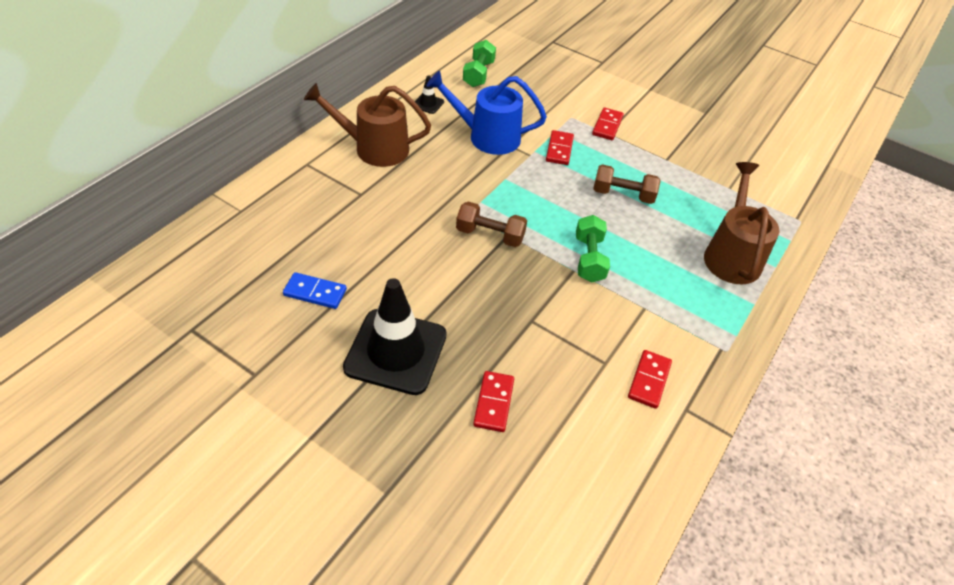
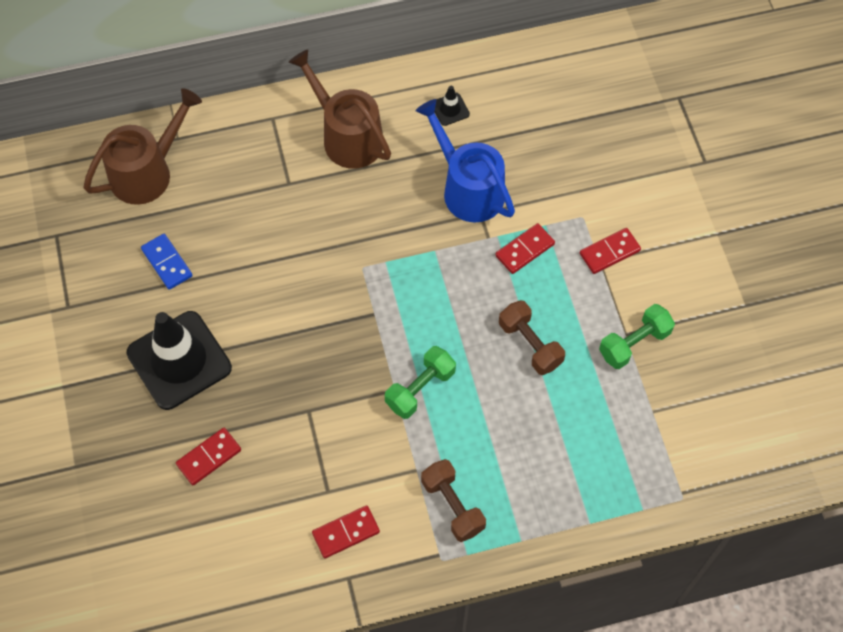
camera: 45 degrees right, 15 degrees up
brown dumbbell [456,202,527,247] -> brown dumbbell moved to [421,459,486,542]
green dumbbell [463,40,496,87] -> green dumbbell moved to [599,304,675,369]
brown watering can [704,162,779,284] -> brown watering can moved to [84,88,202,205]

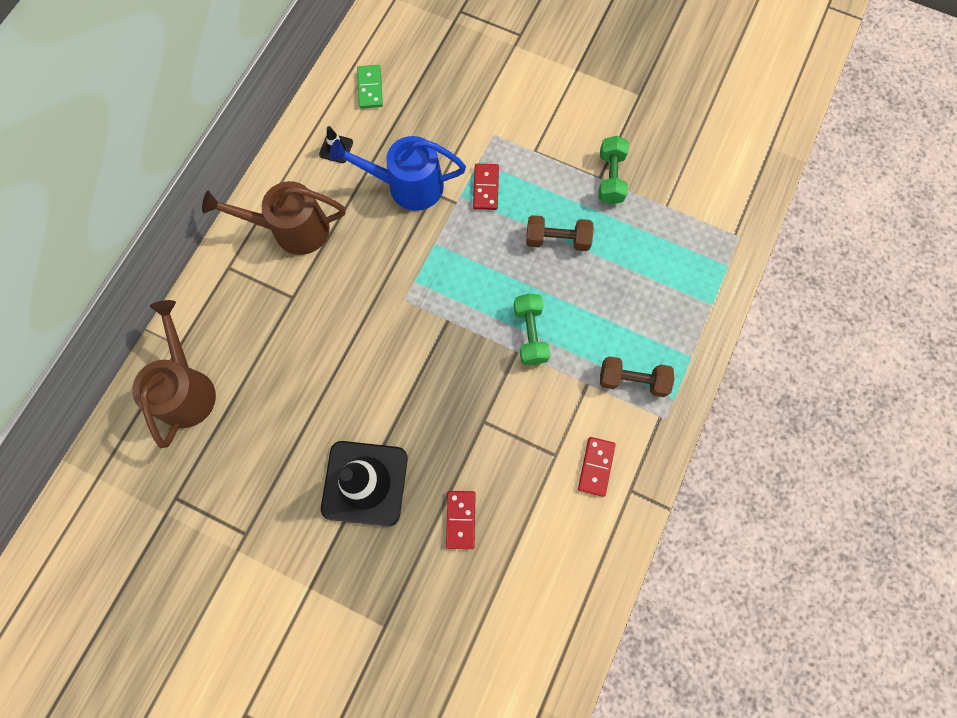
camera: 50 degrees left, 10 degrees up
blue domino [141,234,193,290] -> none
red domino [580,228,641,274] -> none
none -> green domino [357,65,383,109]

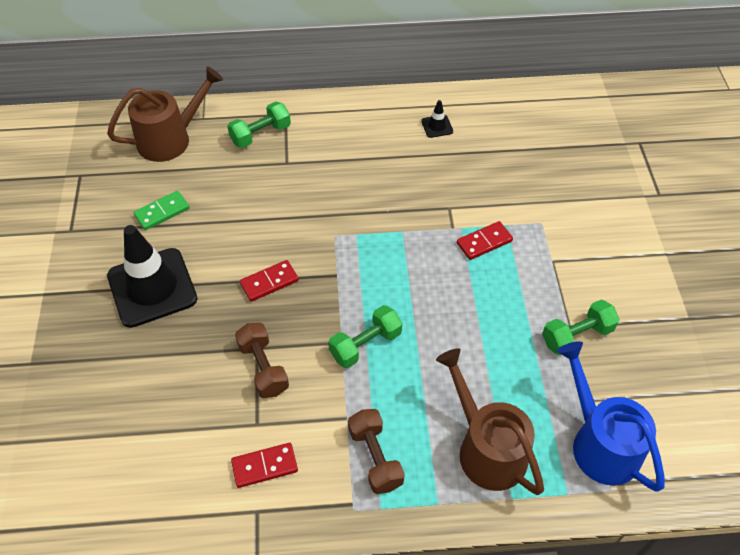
camera: 60 degrees right, 20 degrees down
brown watering can [202,181,345,255] -> brown watering can moved to [436,348,544,495]
blue watering can [329,136,466,211] -> blue watering can moved to [557,341,665,492]
green domino [357,65,383,109] -> green domino moved to [133,191,190,230]
red domino [446,491,476,549] -> red domino moved to [240,260,299,302]
brown dumbbell [526,215,594,251] -> brown dumbbell moved to [235,323,289,398]
none -> green dumbbell [227,102,291,148]

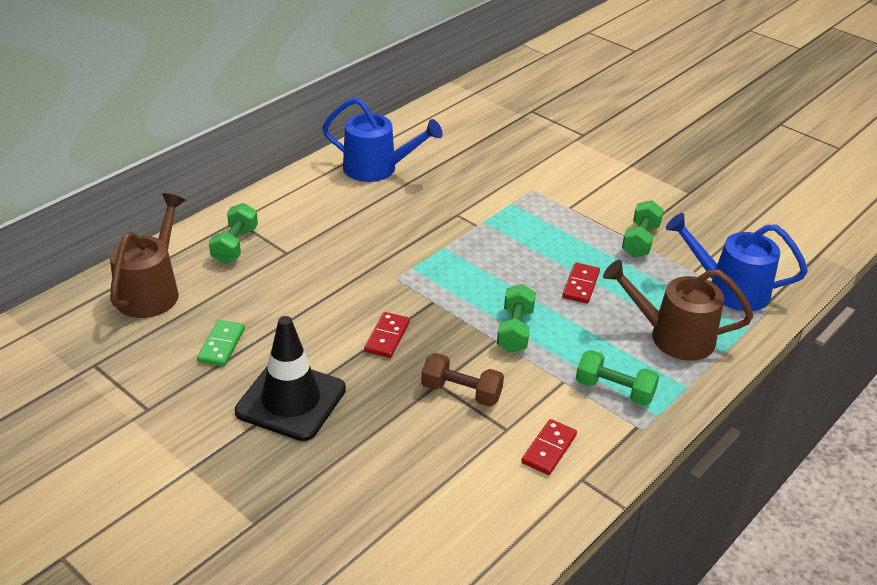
camera: 45 degrees left, 15 degrees down
brown dumbbell [348,409,405,494] -> green dumbbell [576,350,659,406]
black traffic cone [421,100,453,138] -> blue watering can [322,97,443,182]
red domino [457,221,513,260] -> red domino moved to [562,262,600,304]

